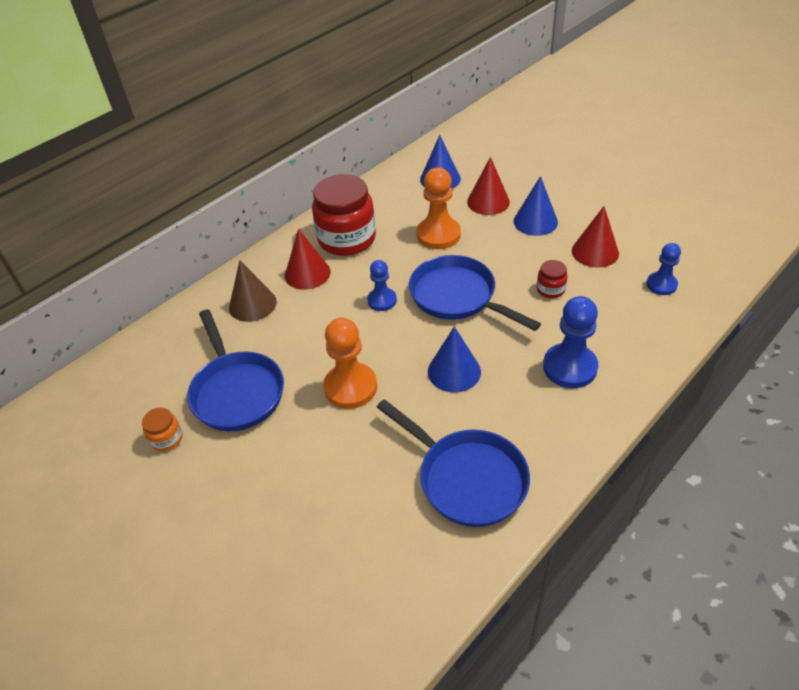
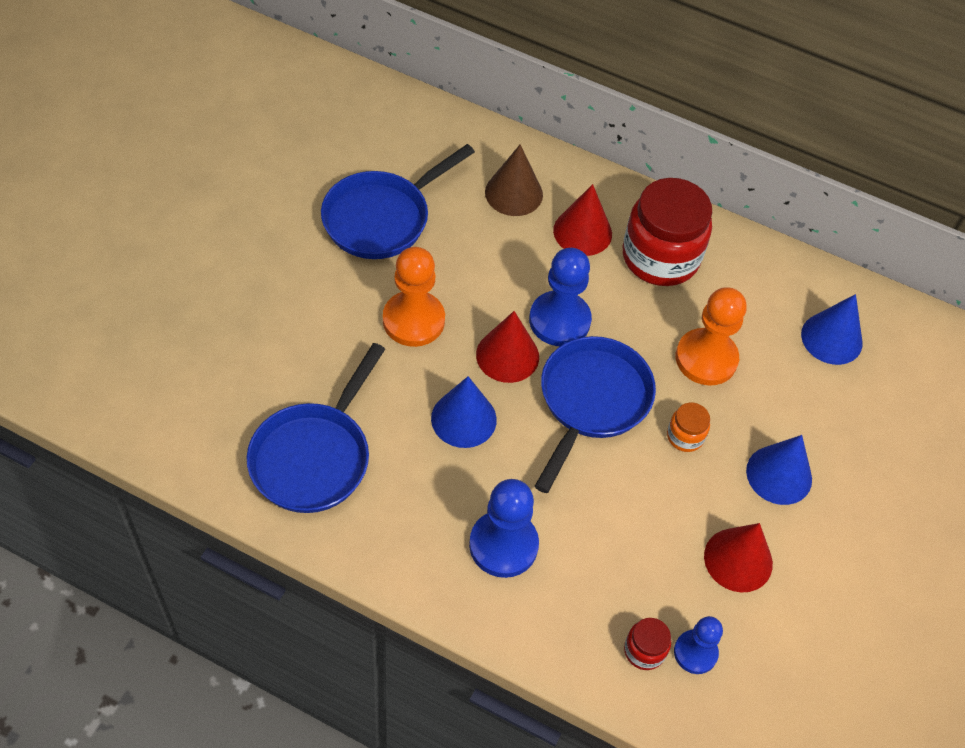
camera: 65 degrees right, 10 degrees up
orange jar [142,408,183,451] -> orange jar moved to [667,403,710,452]
blue pawn [367,260,397,311] -> blue pawn [529,248,592,346], size x1.64
red cone [467,157,510,215] -> red cone moved to [476,311,539,383]
red jar [537,260,568,298] -> red jar moved to [624,618,671,670]

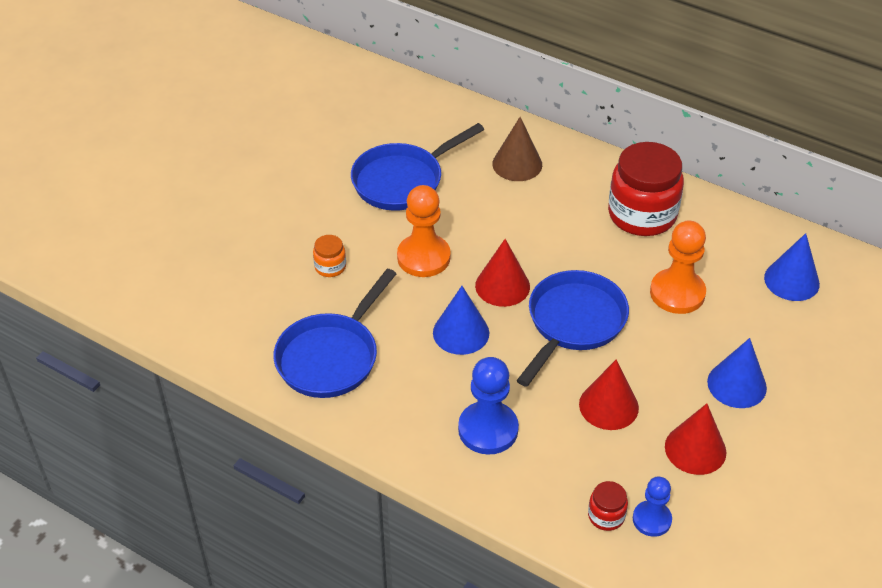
camera: 10 degrees right, 10 degrees down
blue pawn [529,248,592,346] -> none
red cone [553,184,612,256] -> red cone moved to [579,359,639,430]
orange jar [667,403,710,452] -> orange jar moved to [313,235,346,277]

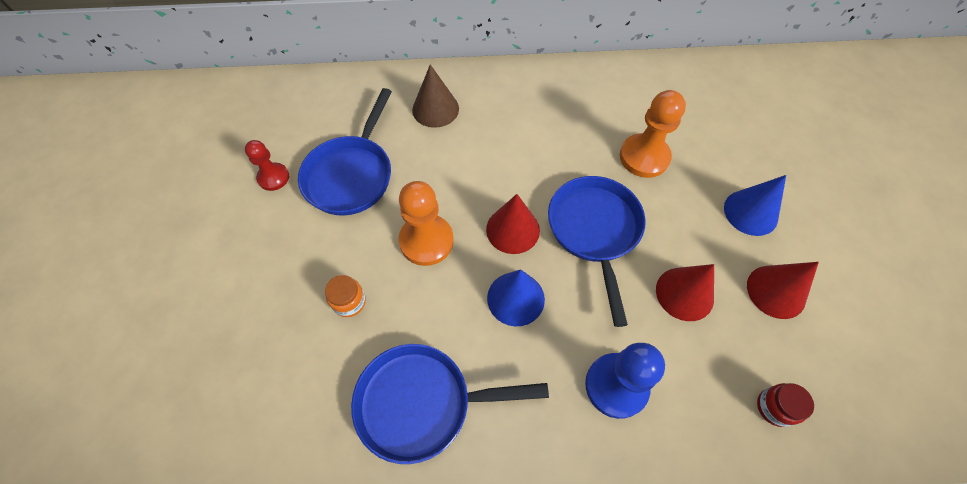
camera: 35 degrees left, 15 degrees up
blue pan [273,269,396,398] -> blue pan turned 90 degrees clockwise [351,344,549,464]
red jar [608,142,684,236] -> none
blue pawn [633,477,672,537] -> none
blue cone [764,233,820,301] -> none
none -> red pawn [245,140,289,191]

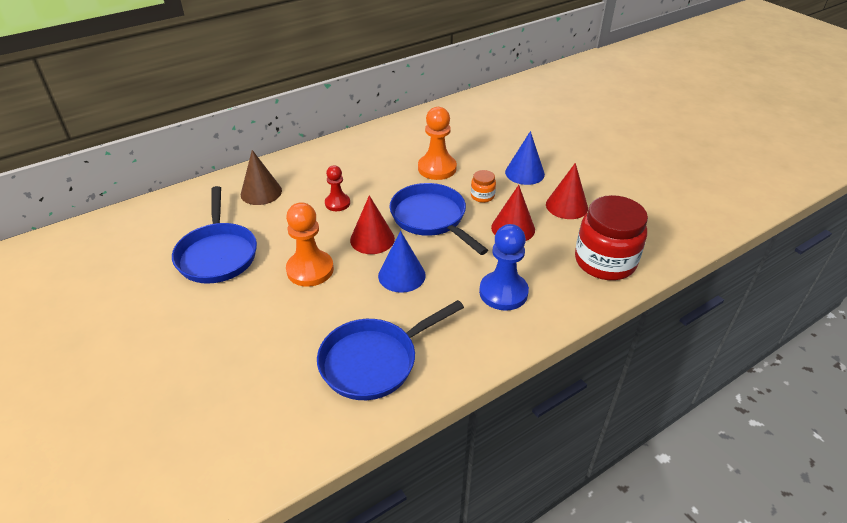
camera: 30 degrees left, 20 degrees down
red pawn [245,140,289,191] -> red pawn moved to [325,165,350,211]
orange jar [325,275,366,317] -> orange jar moved to [471,170,496,203]
red jar [757,383,814,427] -> red jar [575,195,648,280], size x2.27

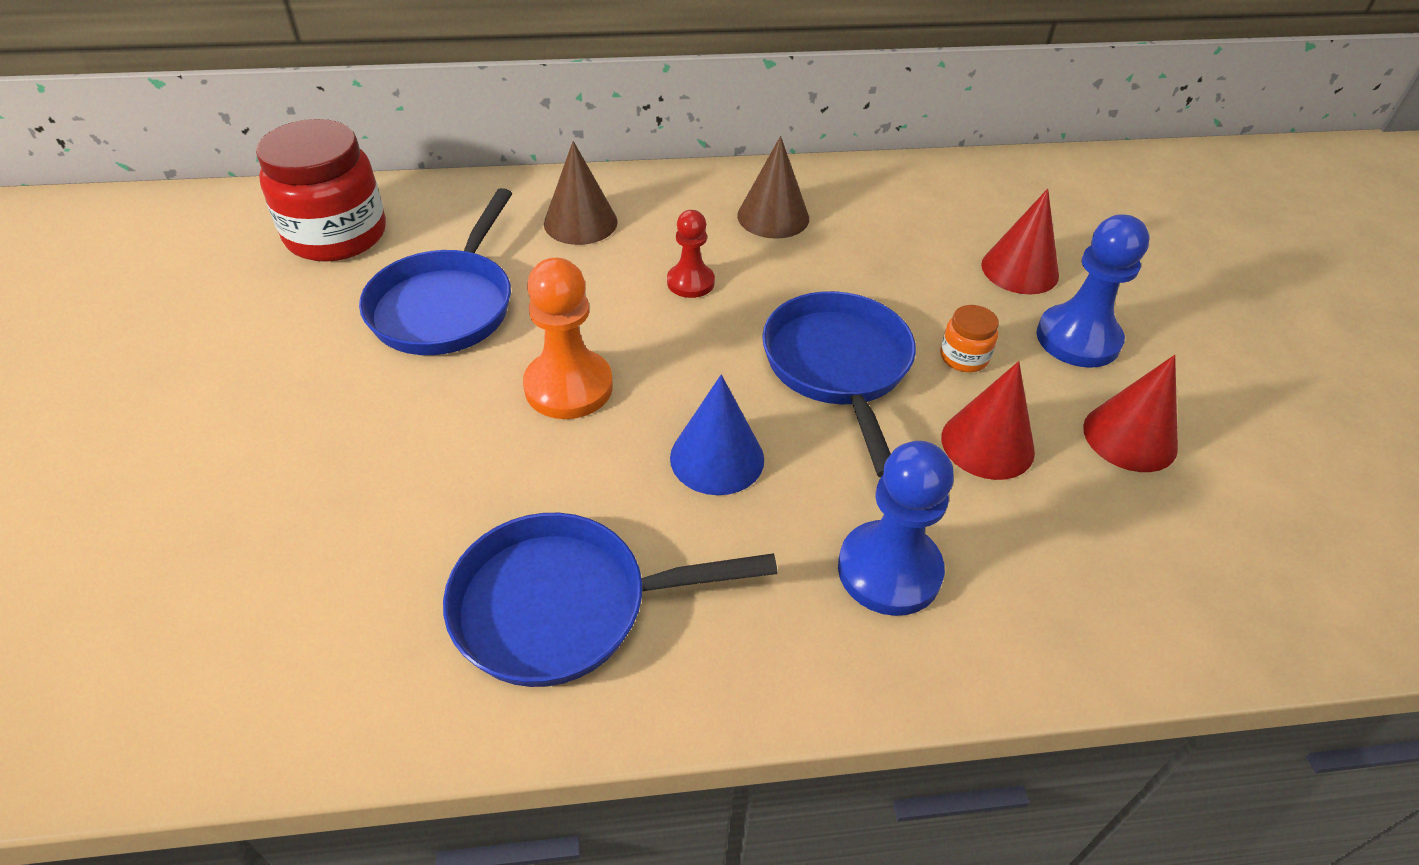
camera: 25 degrees right, 5 degrees up
red cone [350,195,395,254] -> red cone moved to [981,189,1059,294]
orange pawn [418,107,457,180] -> none
blue cone [505,131,545,185] -> blue pawn [1036,214,1150,368]
red jar [575,195,648,280] -> red jar moved to [256,119,386,262]
none -> brown cone [737,136,809,239]

